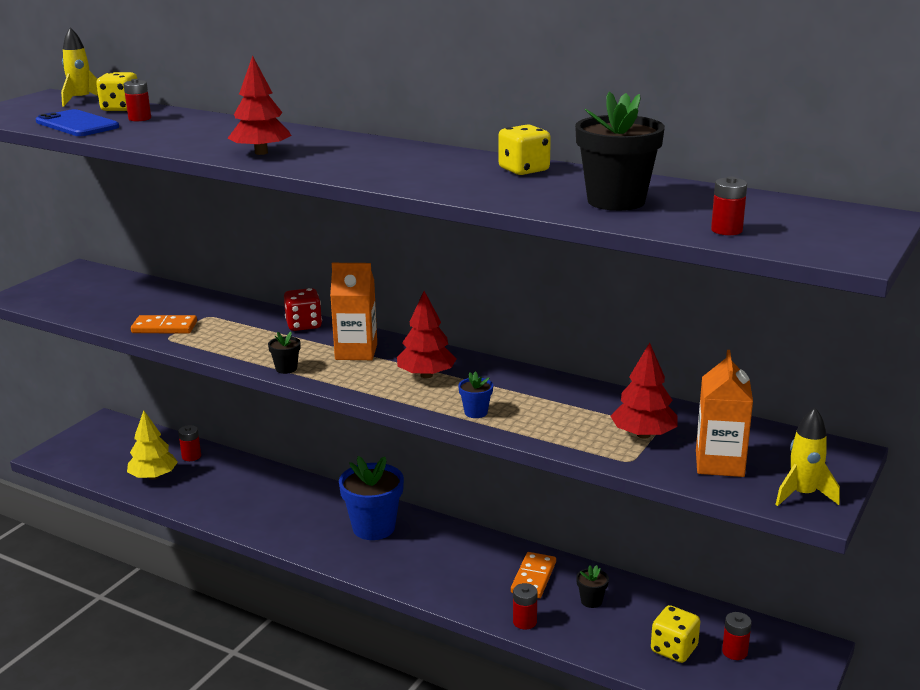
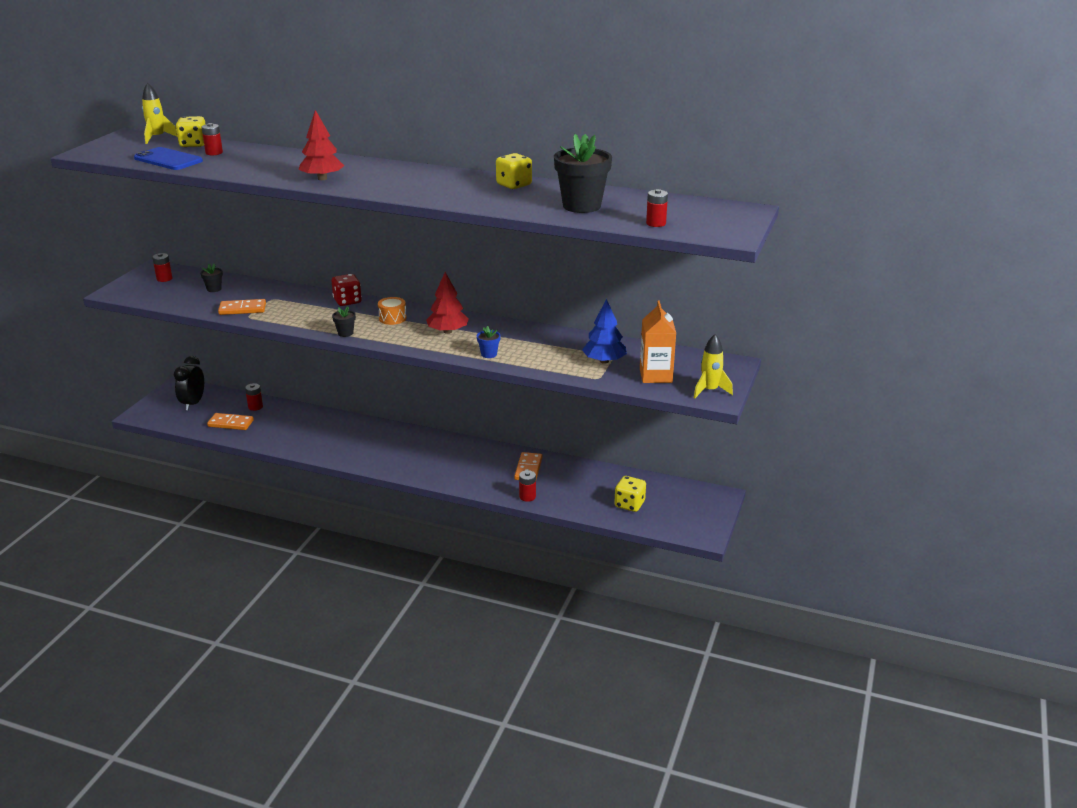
camera: 10 degrees left, 5 degrees up
yellow tree [127,410,178,480] -> orange domino [207,413,254,430]
orange carton [330,263,377,360] -> orange drum [378,297,407,325]
blue flower pot [339,456,404,540] -> none
black flower pot [576,565,609,608] -> black flower pot moved to [200,264,223,292]
red tree [611,343,678,439] -> blue tree [582,299,627,364]
red battery [722,612,752,660] -> red battery moved to [152,253,172,282]
none -> black clock [174,356,204,411]

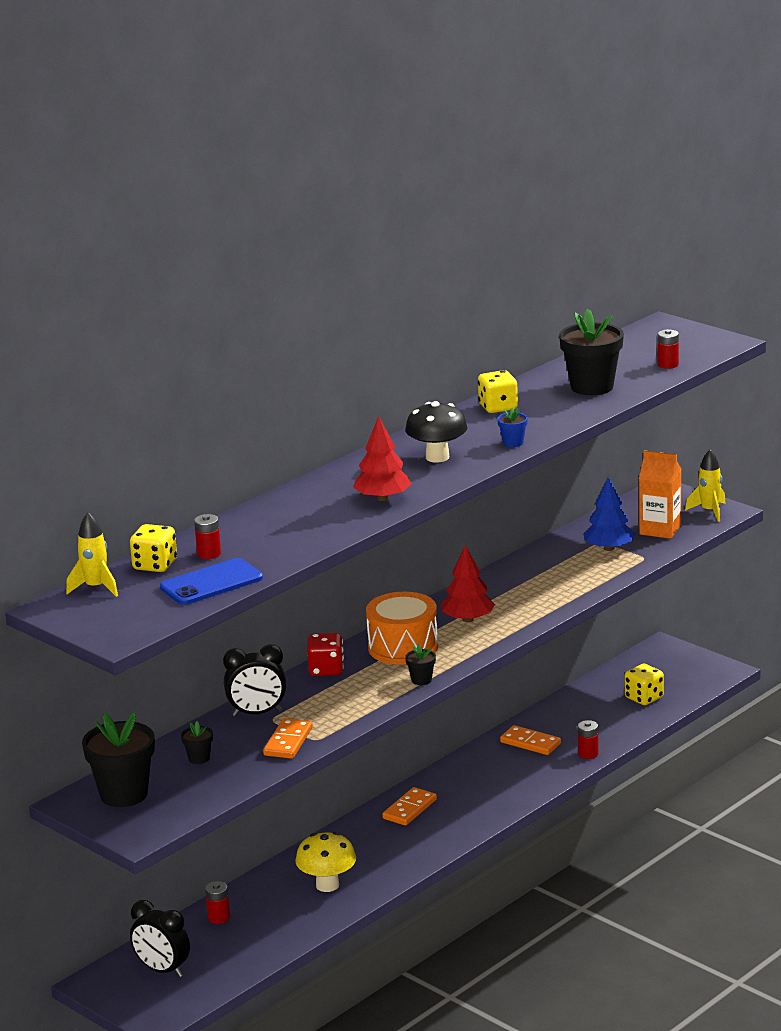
camera: 65 degrees left, 5 degrees down
red battery [152,253,172,282] -> black flower pot [82,713,155,807]
orange domino [207,413,254,430] -> orange domino moved to [382,787,437,826]
orange drum [378,297,407,325] -> orange drum [366,592,438,664], size x1.93
blue flower pot [477,326,501,358] -> blue flower pot moved to [497,407,528,447]
none -> black clock [223,644,287,716]
none -> yellow mushroom [295,832,356,892]
none -> black mushroom [405,401,467,462]

